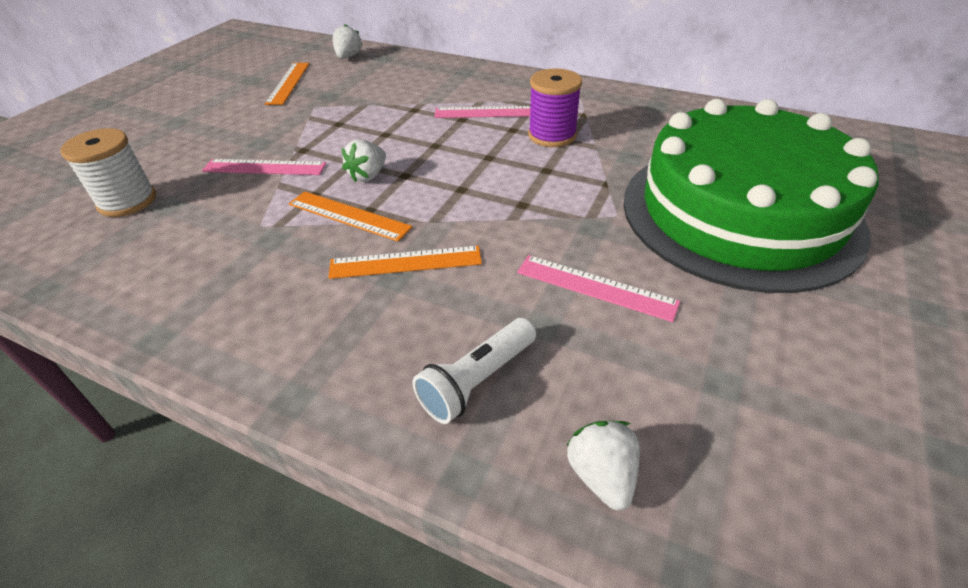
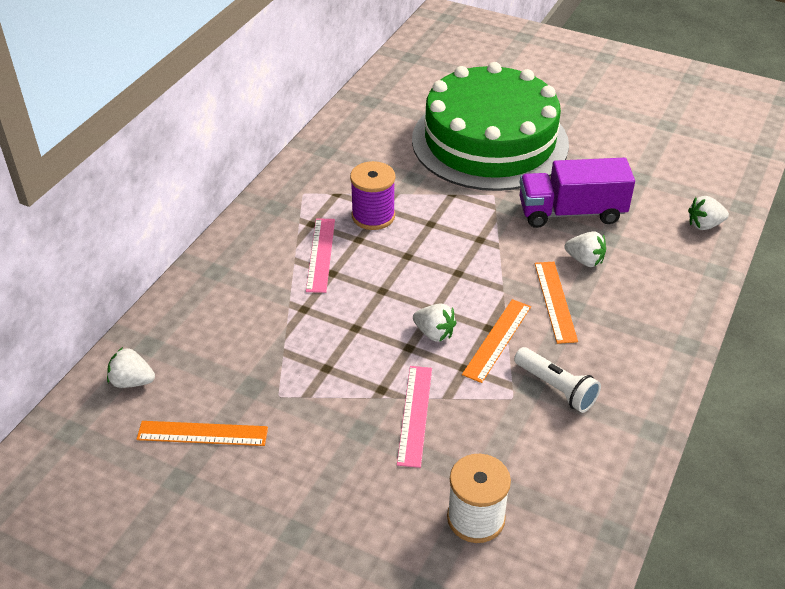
camera: 90 degrees left, 0 degrees up
white flashlight [412,318,536,424] -> white flashlight moved to [514,347,601,413]
pink ruler [517,255,680,322] -> purple truck [520,158,635,228]
none -> white strawberry [565,231,606,267]

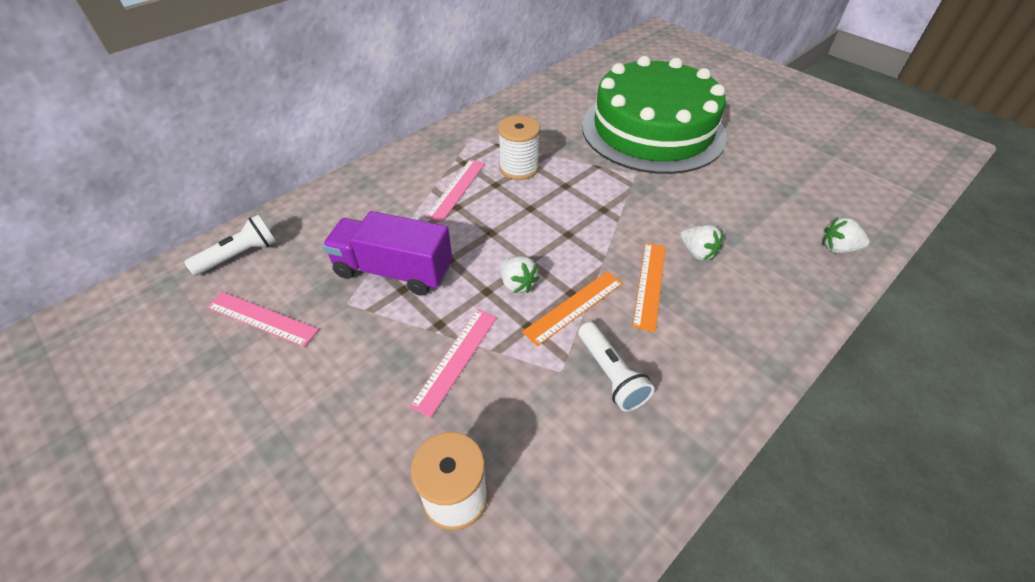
camera: 20 degrees right, 5 degrees up
white strawberry [107,347,155,388] -> white flashlight [184,215,276,276]
orange ruler [136,421,268,446] -> pink ruler [206,292,319,347]
purple spool [350,161,395,230] -> white spool [498,115,540,180]
purple truck [520,158,635,228] -> purple truck moved to [322,211,452,296]

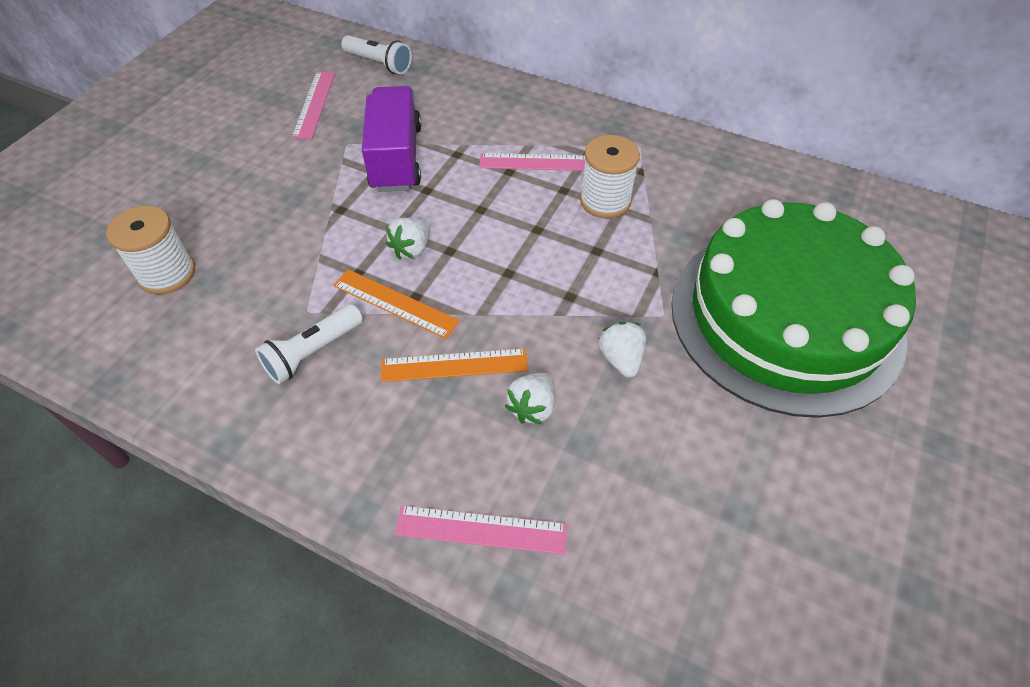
camera: 70 degrees right, 5 degrees up
pink ruler [410,309,497,417] -> pink ruler moved to [395,505,567,554]
white strawberry [822,217,870,253] -> white strawberry moved to [599,322,646,378]

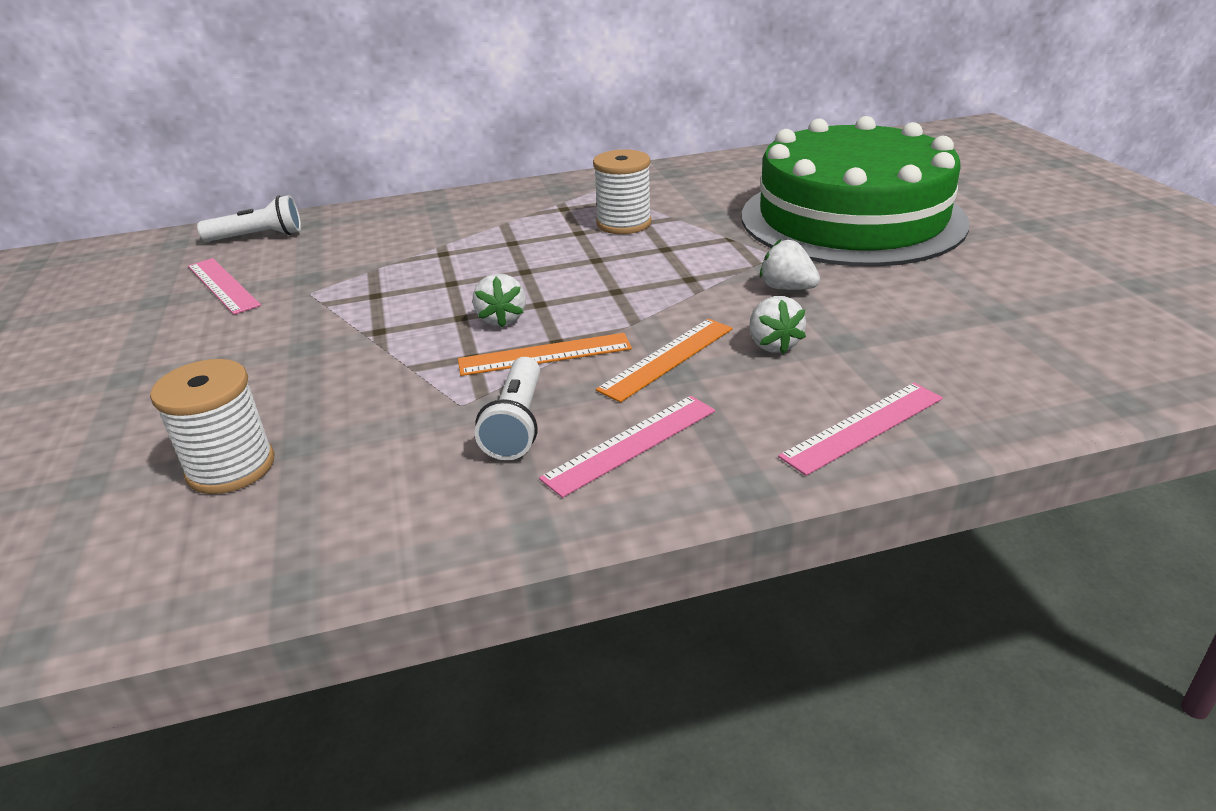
camera: 40 degrees left, 20 degrees down
purple truck [362,86,421,192] -> none
pink ruler [479,153,585,171] -> pink ruler moved to [539,396,715,498]

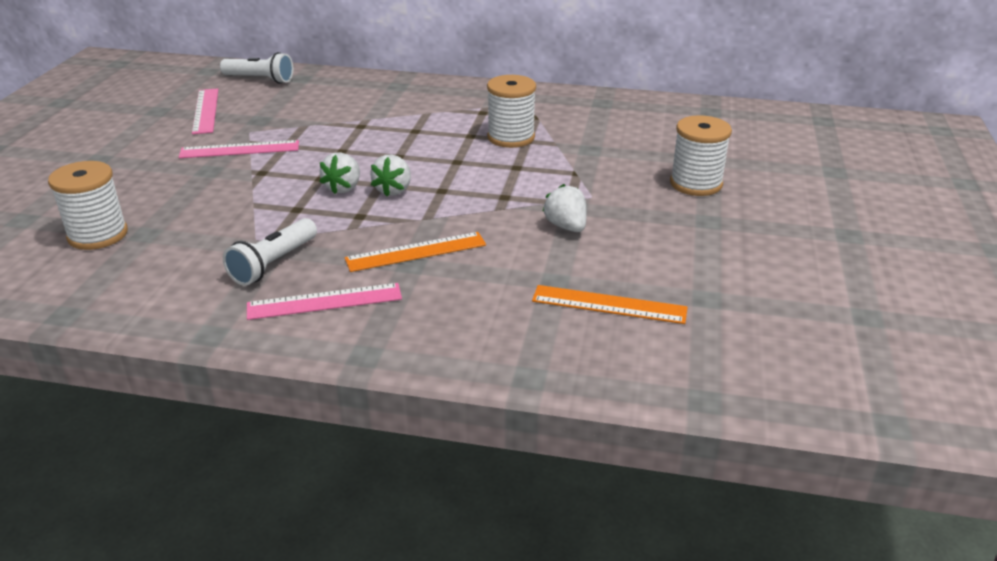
camera: 25 degrees right, 0 degrees up
orange ruler [458,333,632,376] -> orange ruler moved to [532,285,688,324]
green cake [742,116,969,267] -> white spool [670,115,732,196]
white strawberry [749,296,806,354] -> white strawberry moved to [370,155,411,197]
pink ruler [778,383,943,476] -> pink ruler moved to [179,140,299,158]

